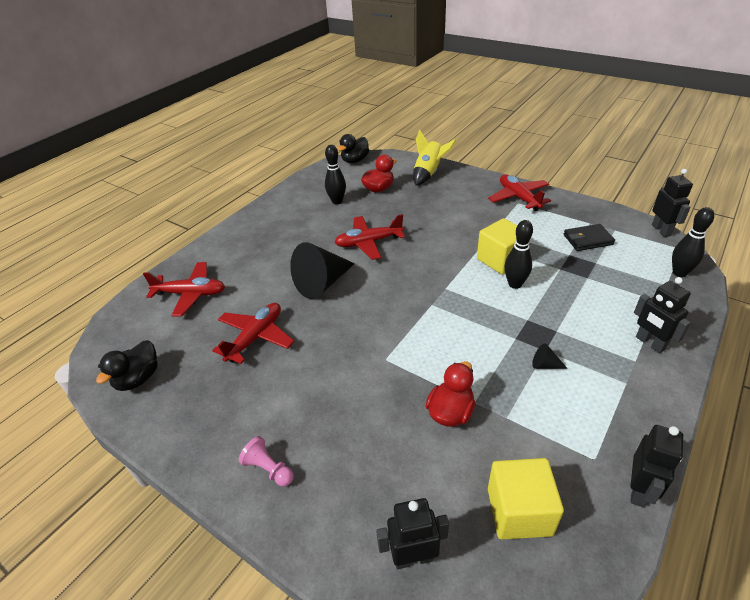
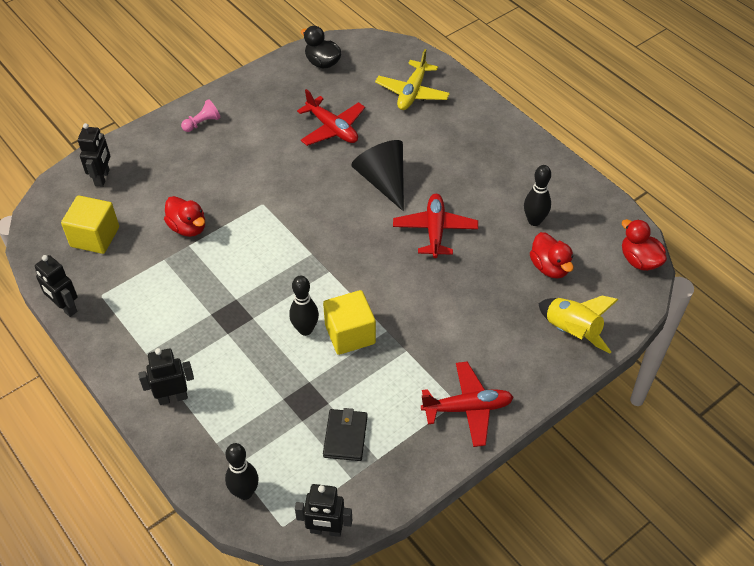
camera: 105 degrees right, 10 degrees up
red plane [143,262,225,317] -> yellow plane [375,49,450,110]
black duck [338,134,369,163] -> red duck [622,219,667,271]
black cone [532,343,568,369] -> none

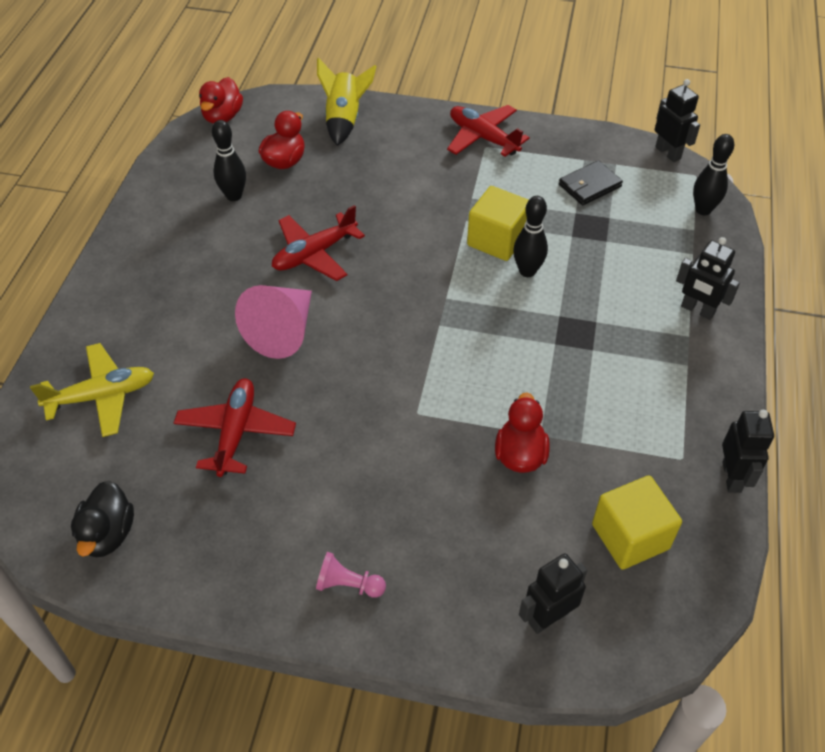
camera: 130 degrees left, 0 degrees up
black cone [351,140,404,211] -> pink cone [235,285,312,359]

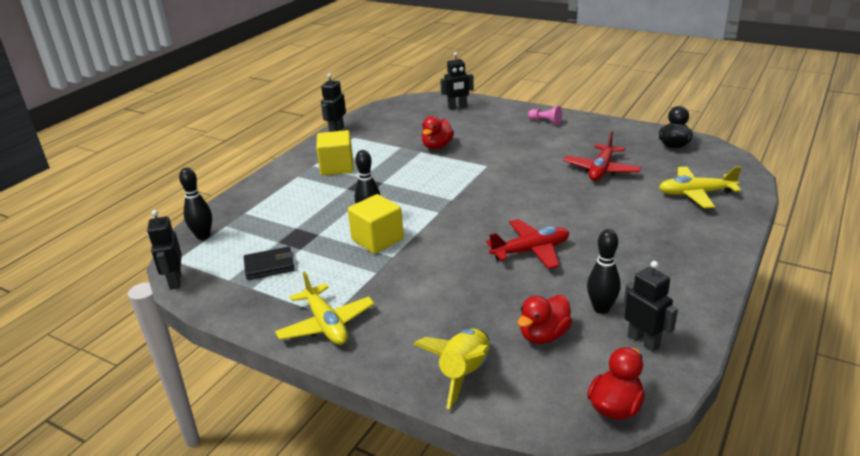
camera: 160 degrees left, 20 degrees down
pink cone [235,285,312,359] -> none
red plane [447,105,530,157] -> yellow plane [275,271,374,345]
yellow cube [592,475,682,570] -> yellow cube moved to [316,130,353,175]
black robot [676,237,740,320] -> black robot moved to [624,261,678,352]

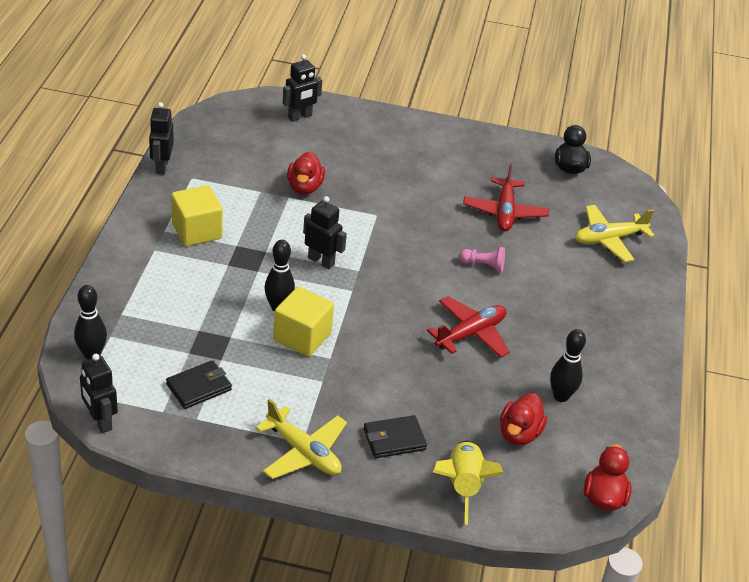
camera: 25 degrees left, 10 degrees up
pink pawn [528,106,562,125] -> pink pawn moved to [459,247,505,273]
black robot [624,261,678,352] -> black robot moved to [303,196,347,269]
none -> black wallet [364,415,427,458]

